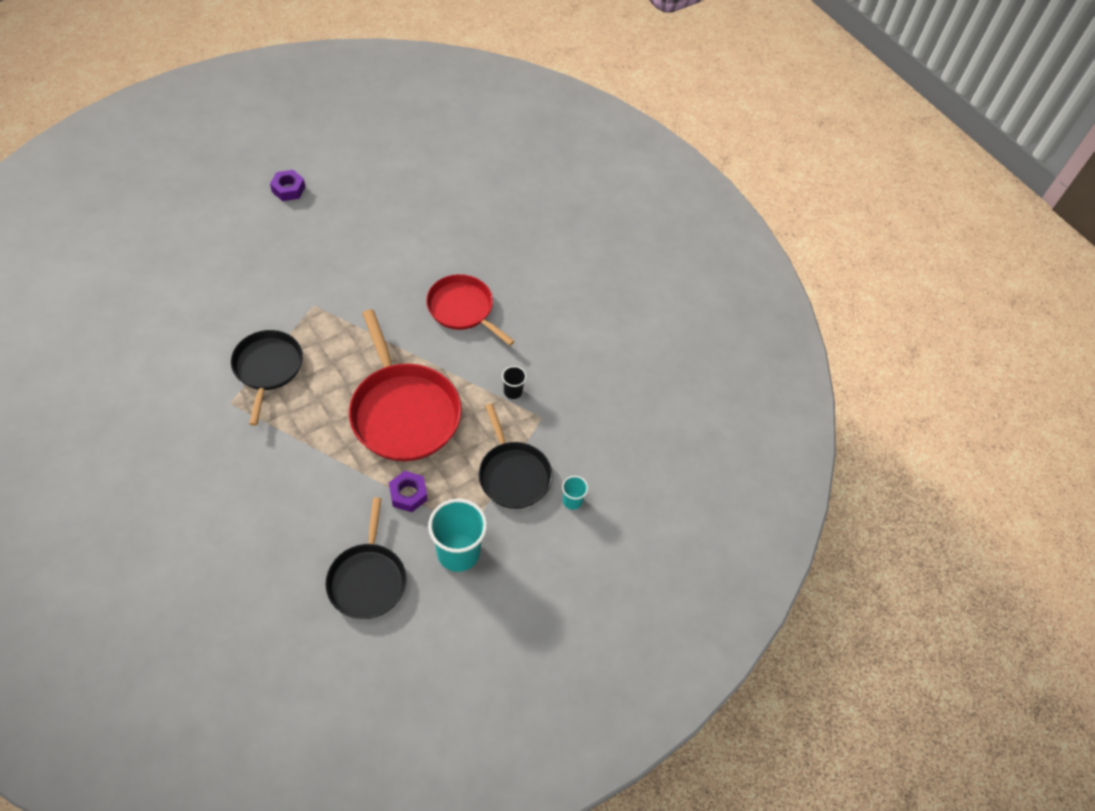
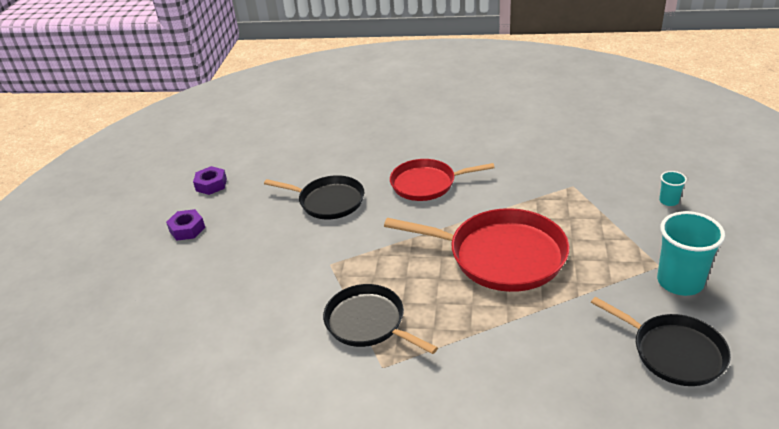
camera: 40 degrees left, 20 degrees down
purple nut [389,471,427,512] -> purple nut moved to [193,166,227,195]
black pan [478,403,553,509] -> black pan moved to [264,175,364,219]
black cup [502,366,527,399] -> none

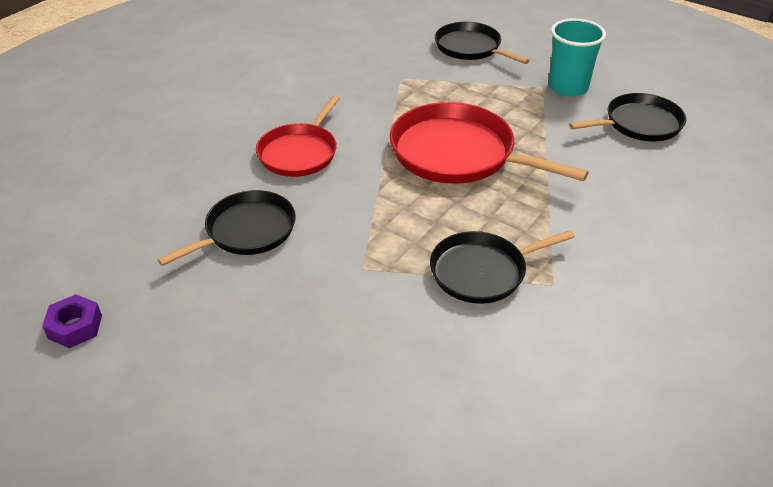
camera: 65 degrees left, 5 degrees up
purple nut [166,209,205,241] -> none
red pan [384,208,569,292] -> red pan turned 105 degrees counterclockwise [390,102,589,184]
turquoise cup [659,171,687,206] -> black pan [435,22,530,64]

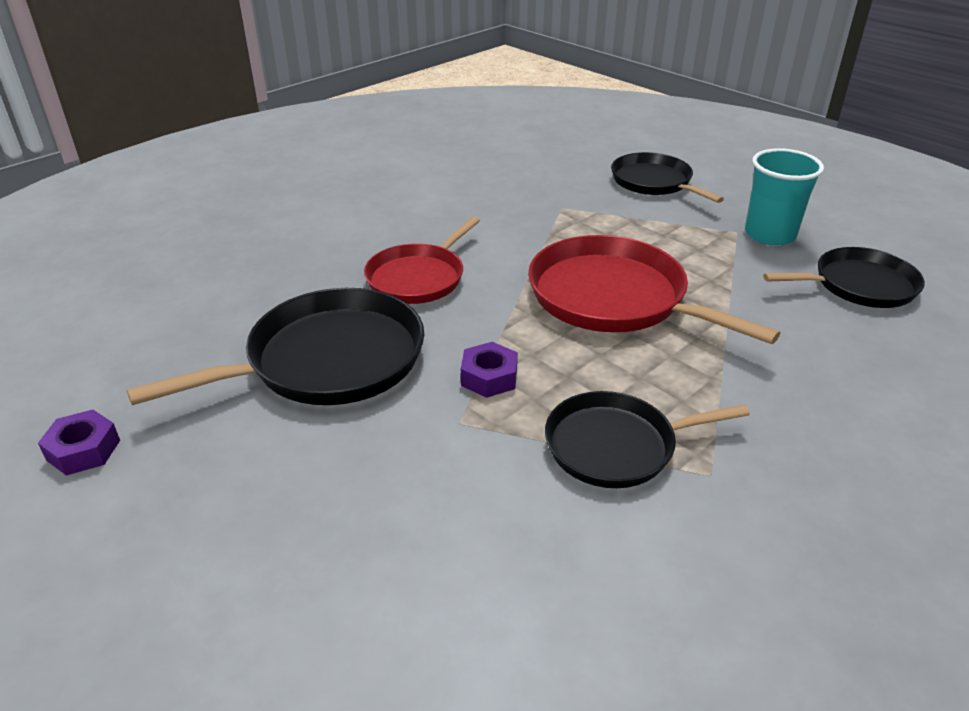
camera: 10 degrees right, 5 degrees down
black pan [157,190,296,266] -> black pan [127,288,424,405], size x1.55
none -> purple nut [461,342,518,398]

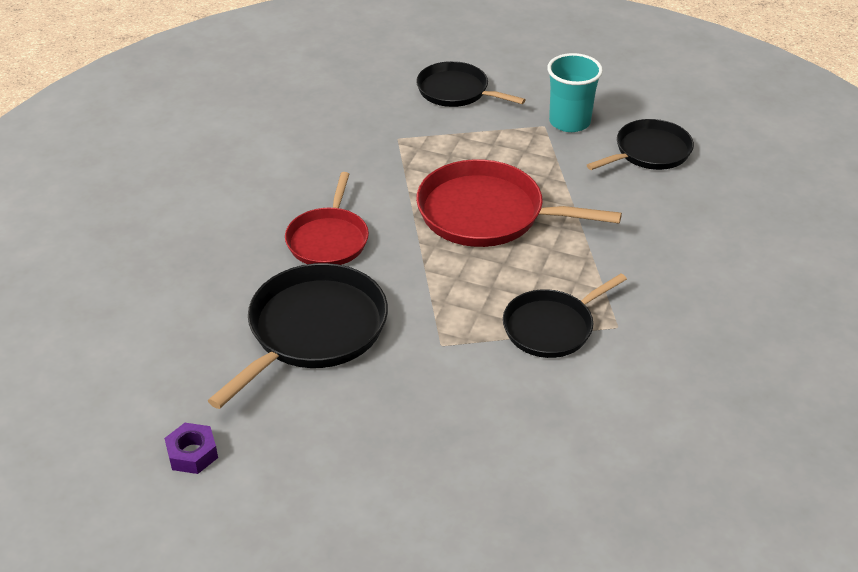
camera: 25 degrees left, 5 degrees up
purple nut [461,342,518,398] -> none

